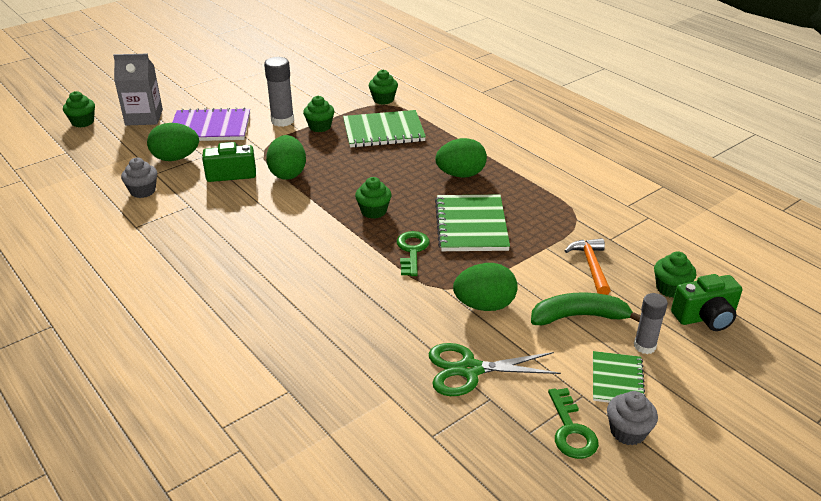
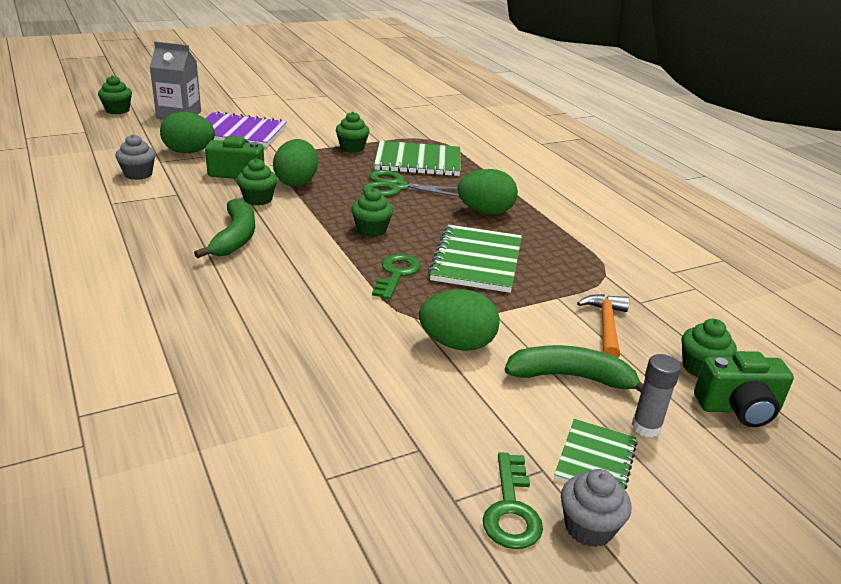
camera: 10 degrees right, 5 degrees down
grey glue stick [264,57,294,127] -> none
green cupcake [369,70,398,105] -> green cupcake moved to [237,158,277,205]
green scissors [429,343,561,396] -> green scissors moved to [362,170,459,197]
none -> green banana [194,198,255,258]

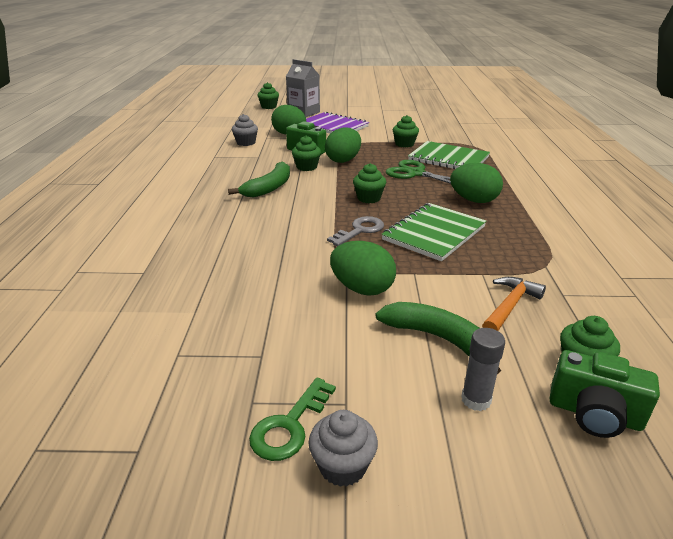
camera: 30 degrees right, 0 degrees up
green key [372,254,421,300] -> grey key [327,216,384,246]
green notebook [554,419,637,489] -> none

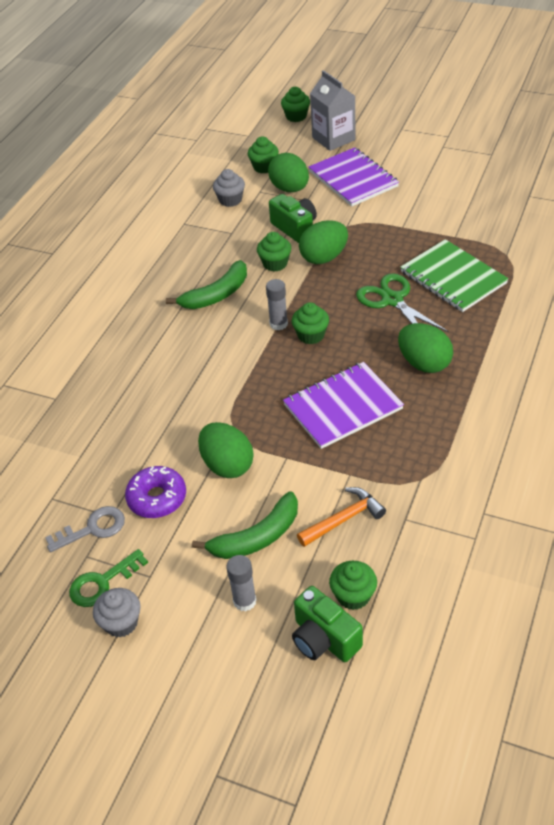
camera: 25 degrees right, 15 degrees up
grey key [327,216,384,246] -> grey key moved to [45,506,125,552]
green banana [376,302,501,374] -> green banana turned 90 degrees clockwise [192,491,298,559]
green notebook [381,203,486,261] -> purple notebook [283,362,404,449]
green cupcake [393,115,419,147] -> green cupcake moved to [248,136,279,174]
none -> purple donut [125,466,186,518]
none -> grey glue stick [266,279,288,330]

